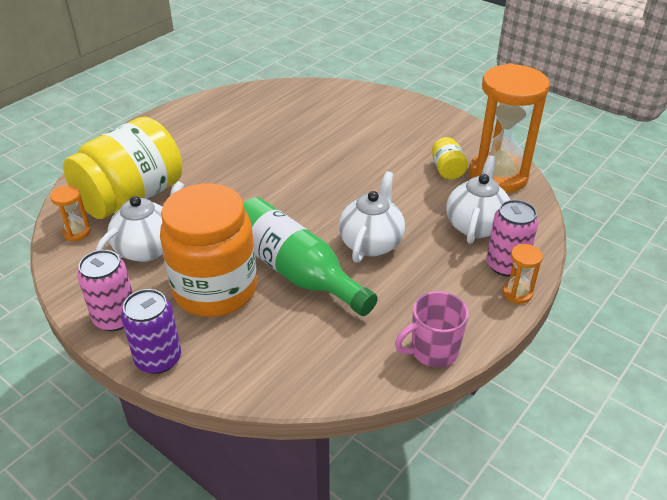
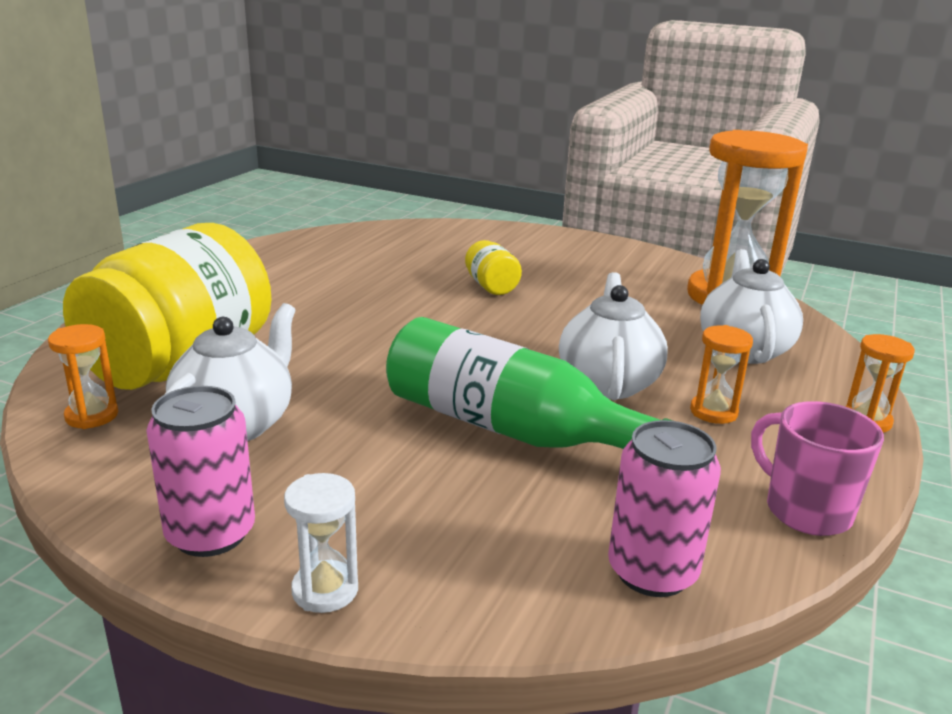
camera: 15 degrees left, 15 degrees down
purple can [121,289,181,374] -> white hourglass [284,473,358,613]
orange jar [160,183,257,317] -> none
pink mug [395,291,469,368] -> pink mug turned 90 degrees clockwise [751,401,884,536]
yellow jar [432,137,468,180] -> yellow jar moved to [465,240,522,295]
pink can [486,200,539,277] -> pink can moved to [608,420,721,597]
none -> orange hourglass [690,325,753,424]

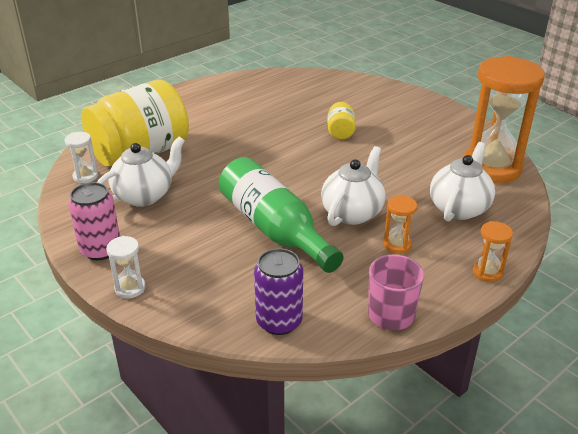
camera: 25 degrees right, 10 degrees up
orange hourglass [48,324,118,429] -> white hourglass [65,132,98,183]
pink can [608,420,721,597] -> purple can [254,248,303,335]

